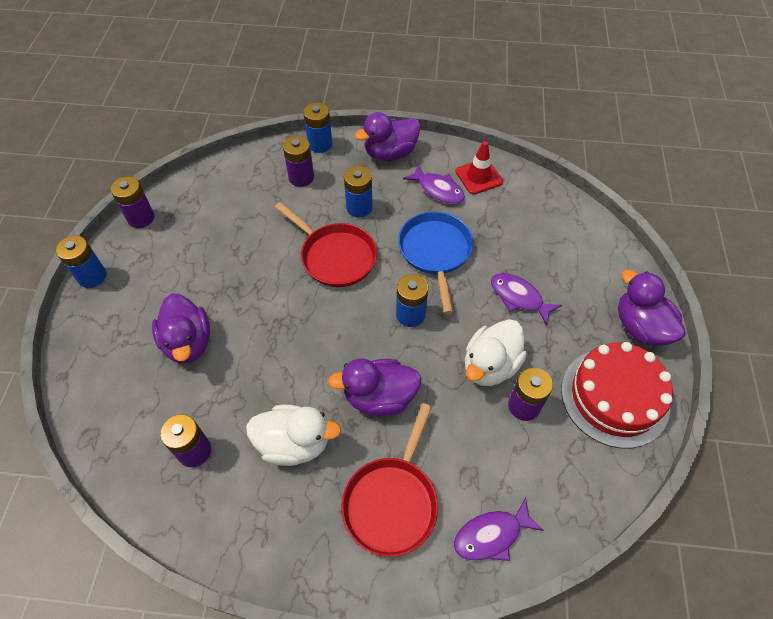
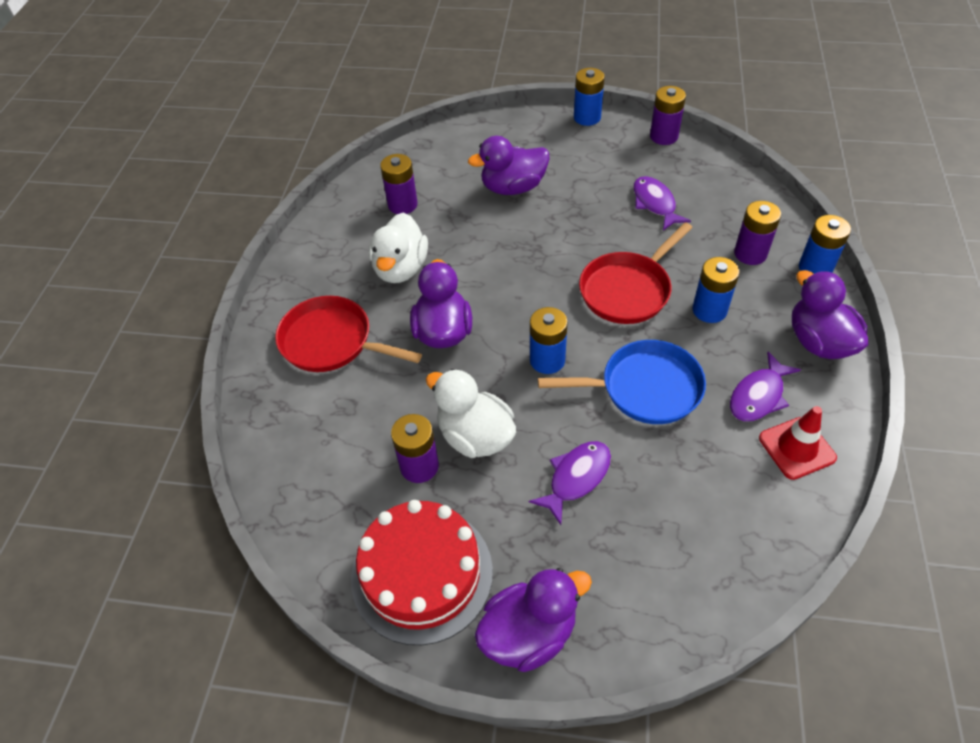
camera: 95 degrees right, 5 degrees down
purple fish [453,497,544,561] -> purple fish moved to [633,176,691,231]

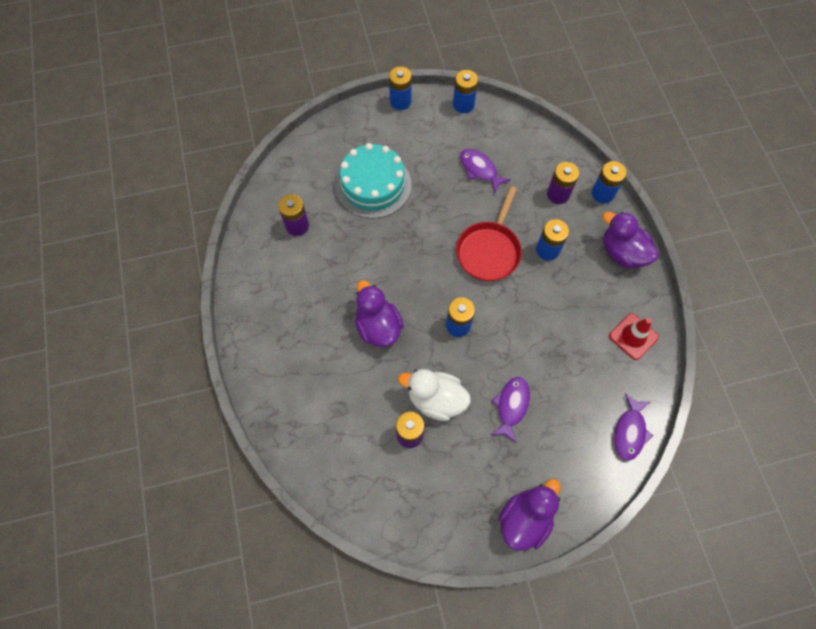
camera: 25 degrees left, 15 degrees up
red pan [275,296,422,372] -> none
red cake [351,500,493,645] -> none
white duck [369,212,428,283] -> none
purple duck [468,136,550,195] -> turquoise cake [335,143,411,219]
blue pan [538,340,706,424] -> none
purple battery [650,86,686,145] -> blue battery [453,70,478,113]
purple fish [730,352,801,422] -> purple fish moved to [614,393,653,461]

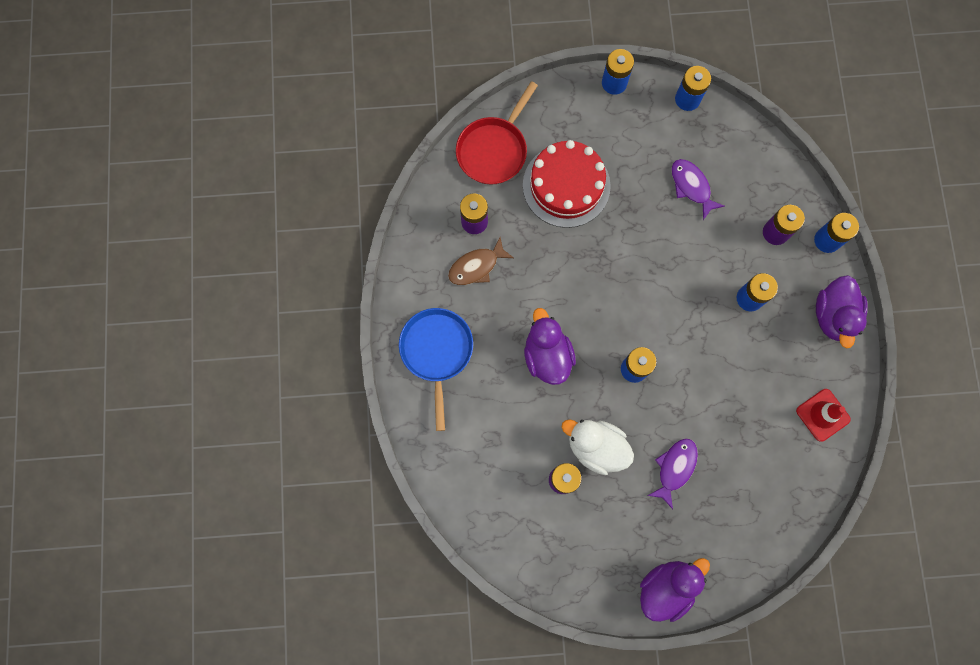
camera: 10 degrees right, 10 degrees up
turquoise cake [335,143,411,219] -> red cake [523,140,611,228]
red pan [456,186,522,281] -> red pan moved to [456,81,538,185]
purple duck [603,211,659,268] -> purple duck turned 135 degrees counterclockwise [816,275,867,349]
purple fish [614,393,653,461] -> none
none -> blue pan [399,308,473,431]
none -> brown fish [448,237,514,285]

